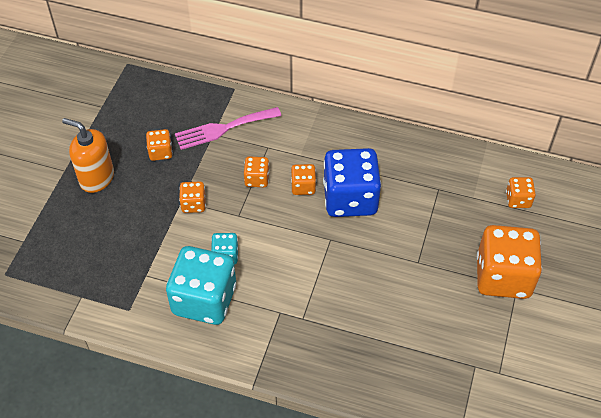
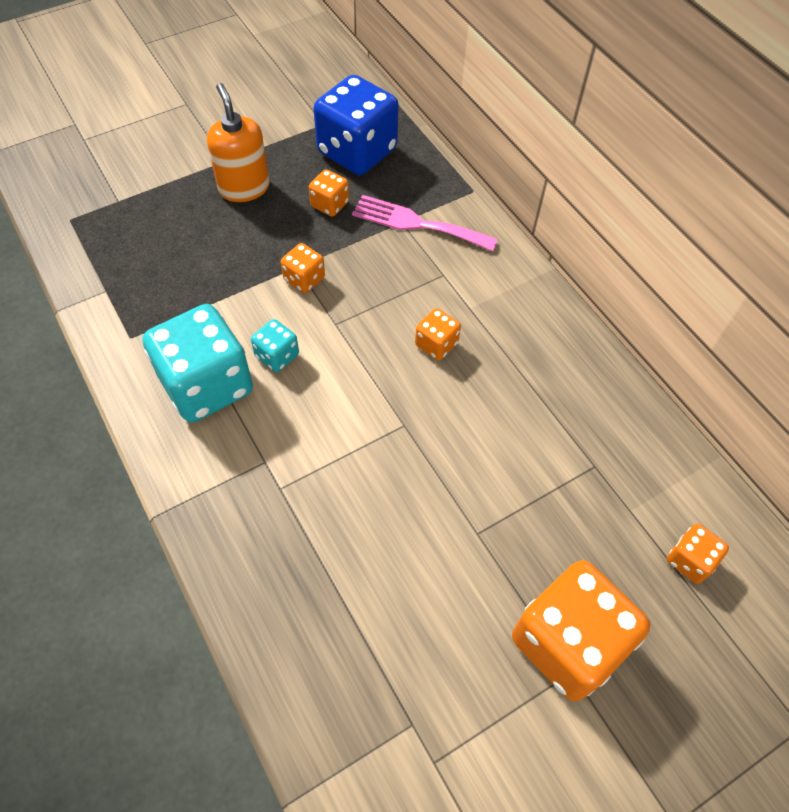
camera: 40 degrees right, 5 degrees up
orange dice [244,156,270,187] -> none
blue dice [323,148,381,217] -> blue dice moved to [313,75,399,175]

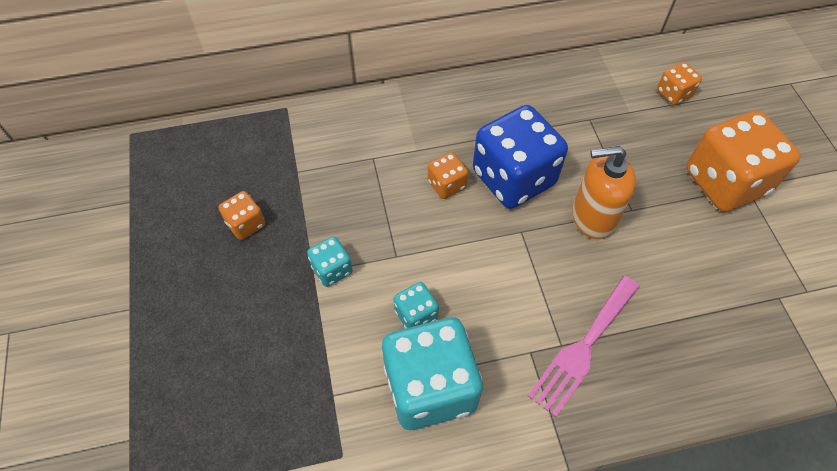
camera: 70 degrees left, 0 degrees up
orange soap dispenser [207,83,270,202] -> orange soap dispenser moved to [572,146,636,239]
orange dice [281,243,325,293] -> turquoise dice [307,236,353,287]
blue dice [313,75,399,175] -> blue dice moved to [473,105,568,209]
pink fork [352,195,498,251] -> pink fork moved to [528,276,640,417]

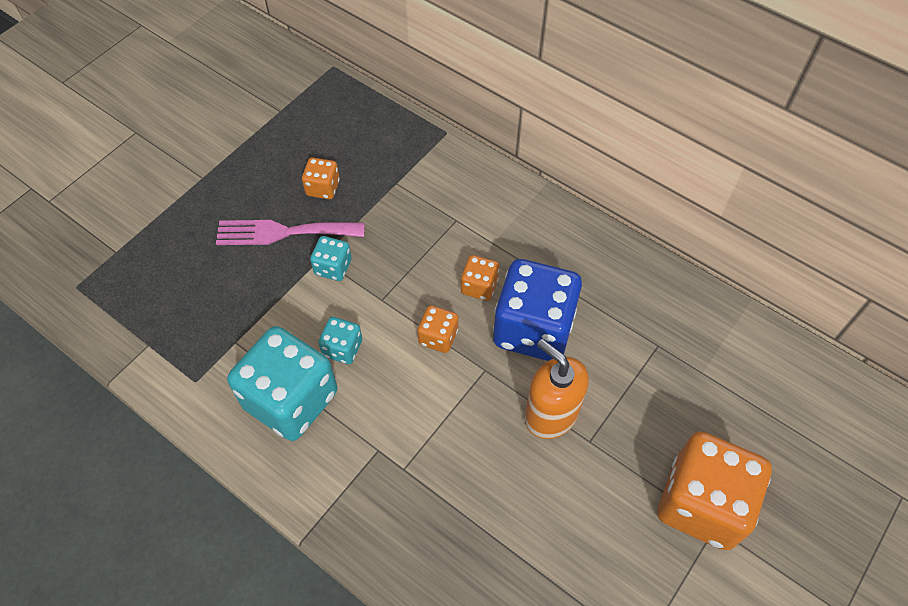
camera: 50 degrees right, 0 degrees up
pink fork [528,276,640,417] -> pink fork moved to [216,220,365,245]
orange dice [657,62,702,105] -> orange dice moved to [418,305,458,353]

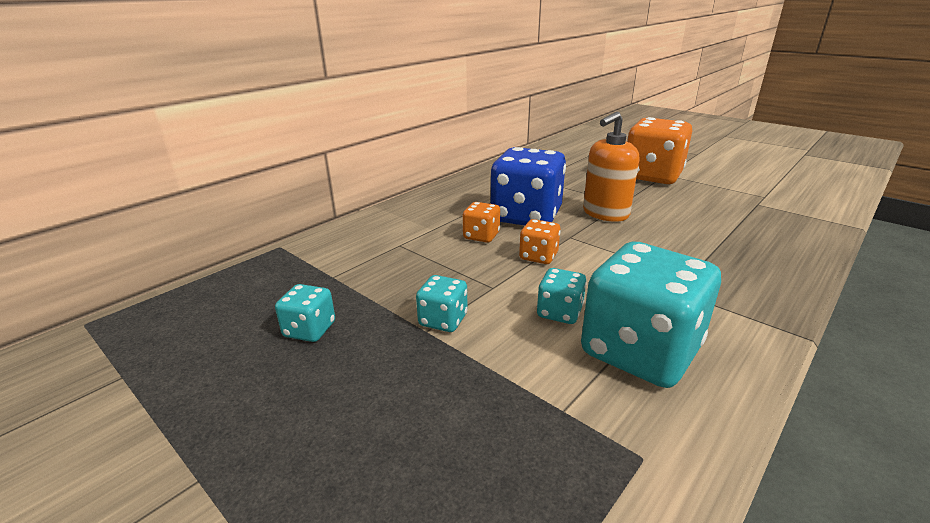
camera: 85 degrees left, 30 degrees down
pink fork [216,220,365,245] -> none
orange dice [302,158,340,199] -> turquoise dice [275,284,335,342]

